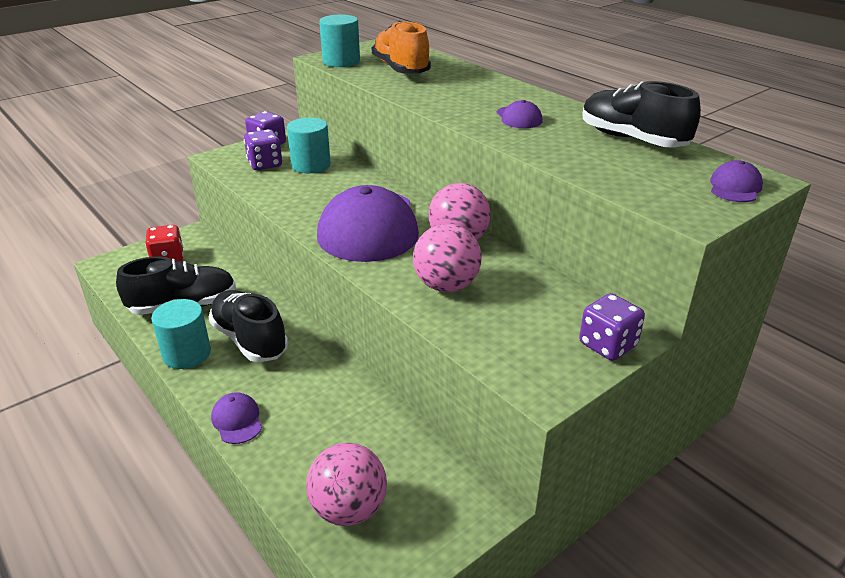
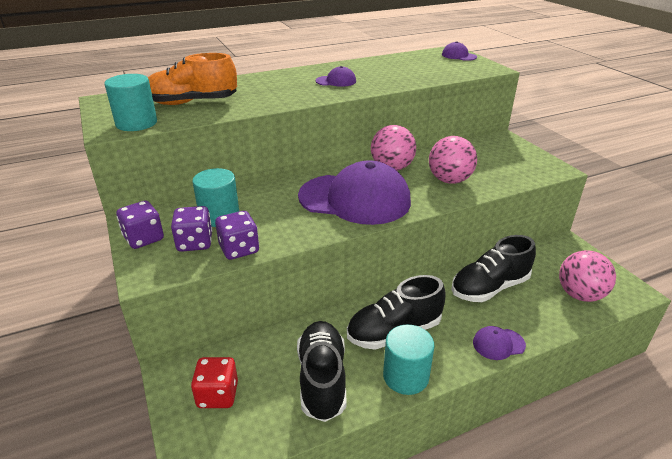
camera: 75 degrees left, 0 degrees up
purple dice [579,293,645,361] -> purple dice moved to [215,211,259,260]
black shoe [582,81,701,148] -> black shoe moved to [451,235,536,302]

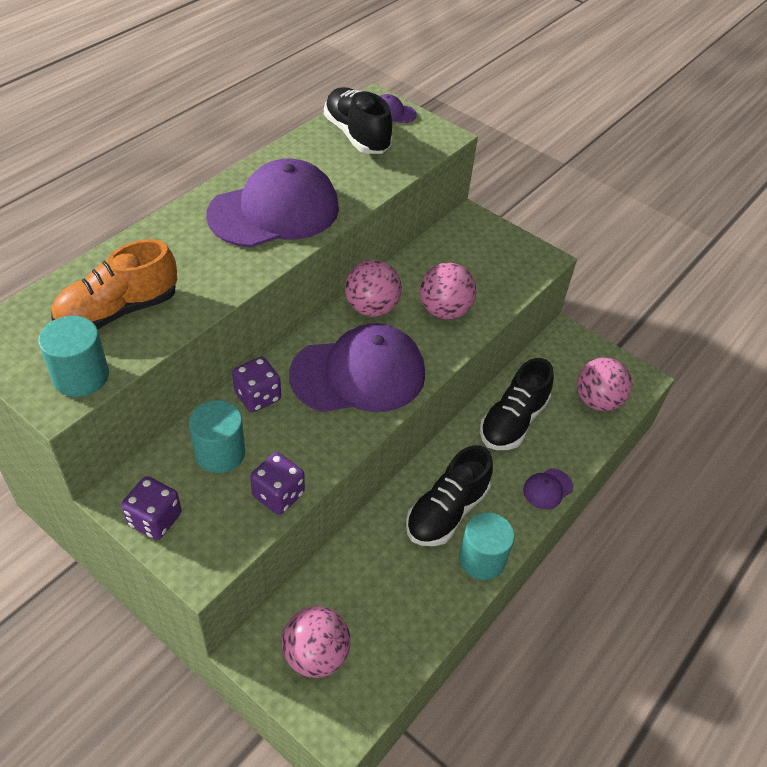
camera: 30 degrees left, 15 degrees up
purple dice [171,206,212,252] -> purple dice moved to [232,357,281,413]
red dice [191,357,238,408] -> pink ball [282,606,351,678]
black shoe [297,321,347,422] -> black shoe moved to [324,87,392,154]
purple cap [315,66,356,87] -> purple cap [206,159,339,248], size x2.45

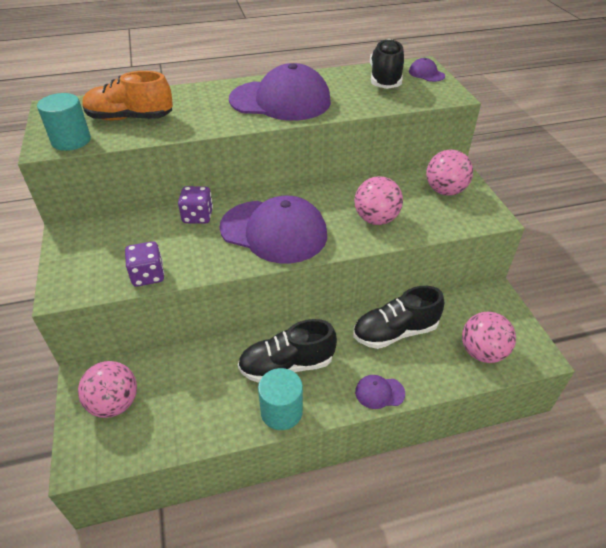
camera: 40 degrees right, 5 degrees down
purple dice [121,476,182,540] -> none
turquoise cylinder [189,400,245,473] -> none
pink ball [345,260,402,317] -> pink ball moved to [426,149,473,195]

